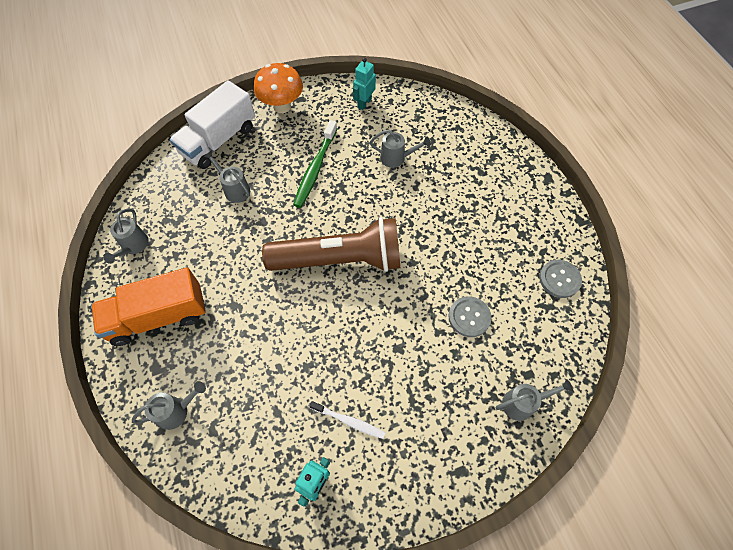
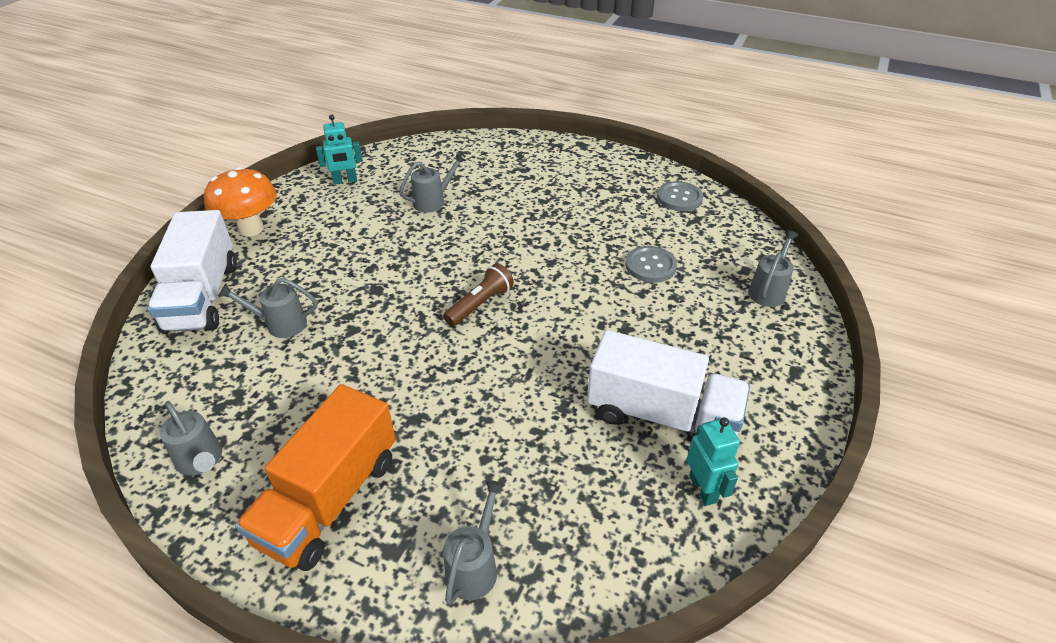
camera: 45 degrees left, 20 degrees down
brown flashlight [262,217,400,272] -> brown flashlight [443,263,514,326], size x0.44
green toothbrush [293,120,337,208] -> none
white toothbrush [309,401,385,439] -> white truck [587,330,750,435]
turquoise robot [353,58,376,110] -> turquoise robot turned 90 degrees counterclockwise [316,114,363,185]

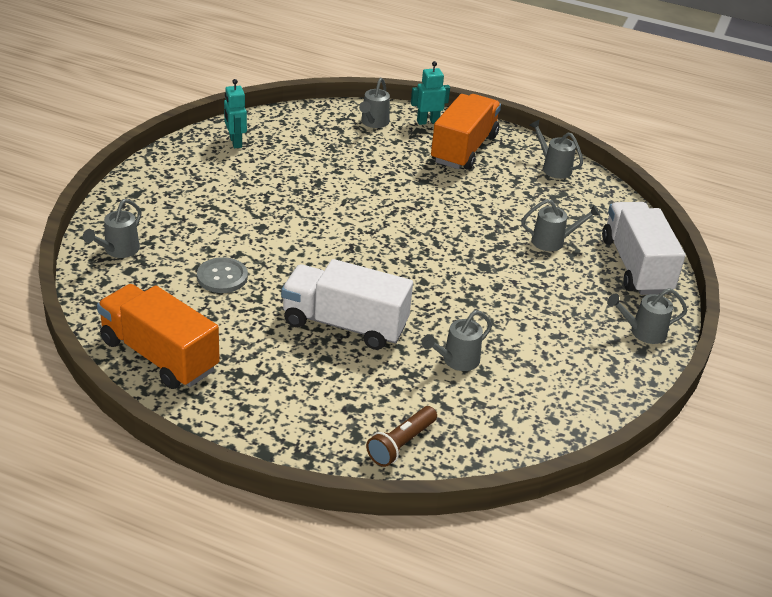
camera: 175 degrees right, 5 degrees down
orange mushroom [204,167,276,236] -> grey watering can [607,288,688,344]
turquoise robot [316,114,363,185] -> turquoise robot moved to [411,61,450,125]
brown flashlight [443,263,514,326] -> brown flashlight moved to [366,406,437,467]
white truck [587,330,750,435] -> white truck moved to [281,259,413,350]
grey button [657,181,703,211] -> orange truck [97,284,220,389]

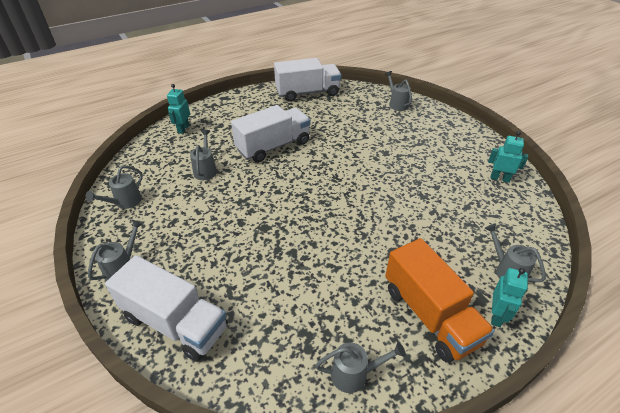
camera: 130 degrees right, 5 degrees up
orange truck [97,284,220,389] -> white truck [274,58,341,102]
grey button [197,257,248,293] -> none
brown flashlight [366,406,437,467] -> turquoise robot [167,84,190,134]
grey watering can [521,199,600,251] -> grey watering can moved to [86,165,143,209]

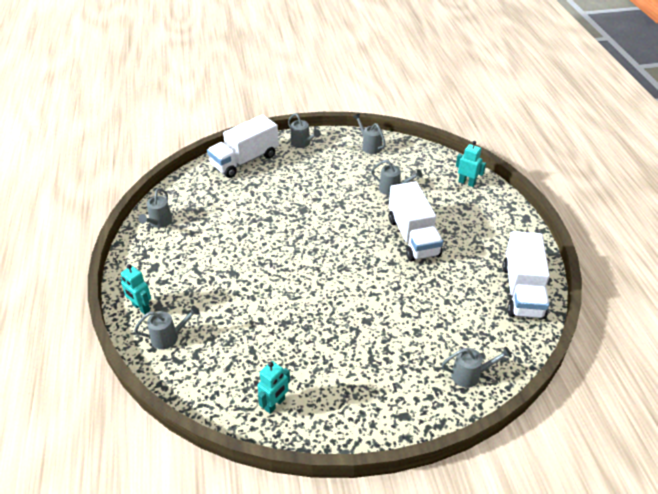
camera: 110 degrees right, 0 degrees up
orange truck [385,238,495,363] -> none

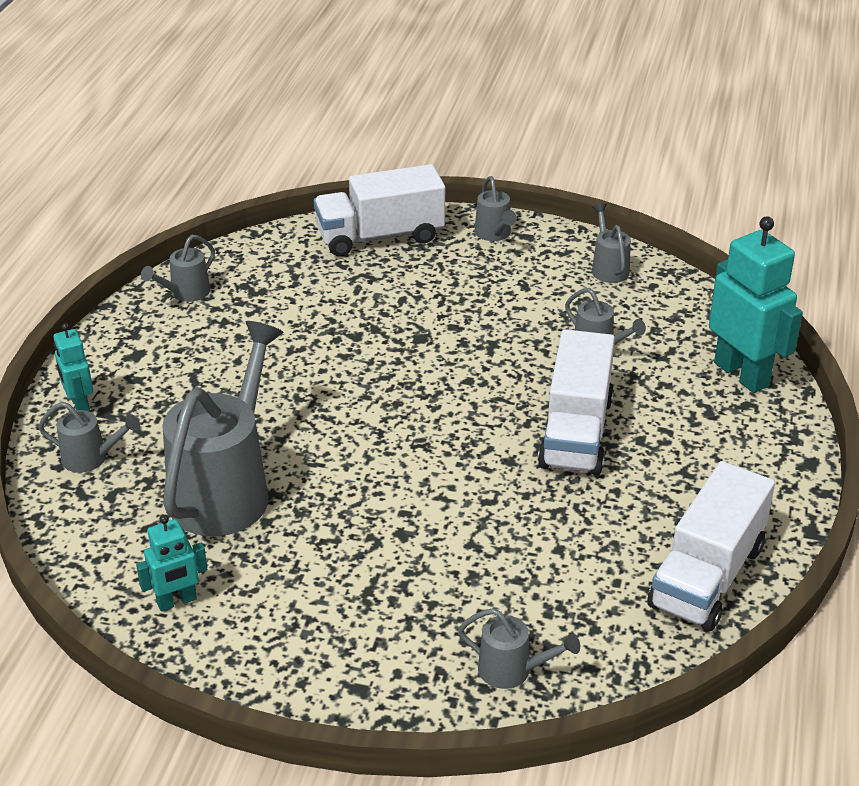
camera: 25 degrees right, 5 degrees down
turquoise robot [456,141,486,187] -> turquoise robot [709,216,803,393], size x1.87
none -> grey watering can [162,321,283,536]

